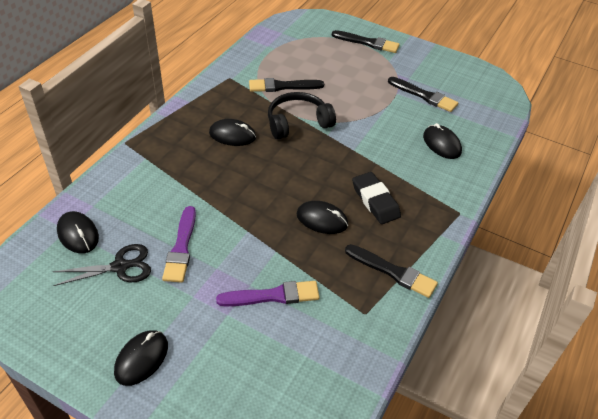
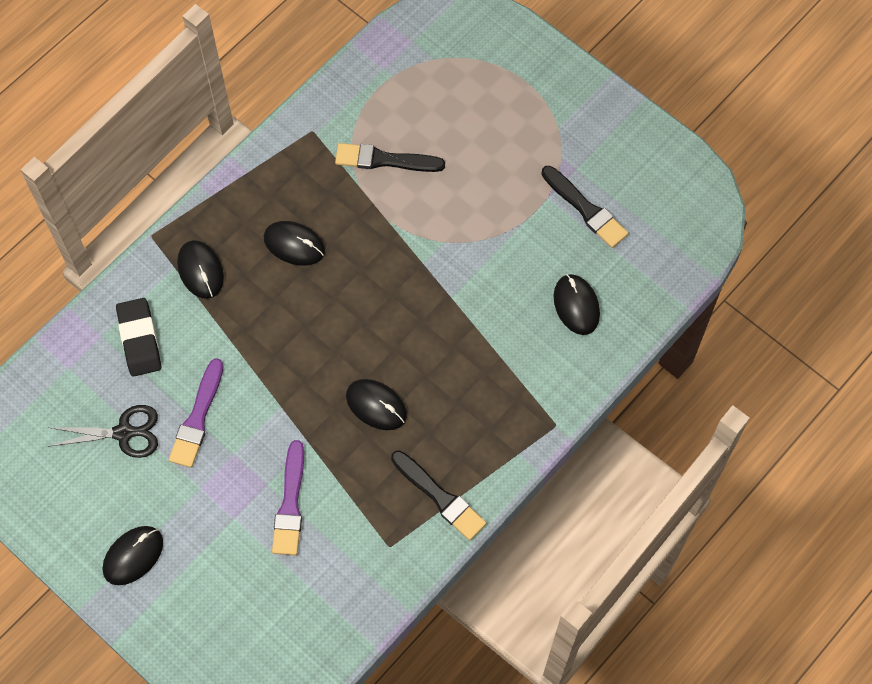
camera: 15 degrees right, 20 degrees up
black mouse [57,211,99,254] -> black mouse moved to [177,240,224,299]
purple brush [216,281,319,306] -> purple brush turned 90 degrees clockwise [272,440,304,555]
black headphones [268,92,336,139] -> none
black brush [332,30,400,53] -> none
black eraser [352,172,401,224] -> black eraser moved to [116,298,161,377]

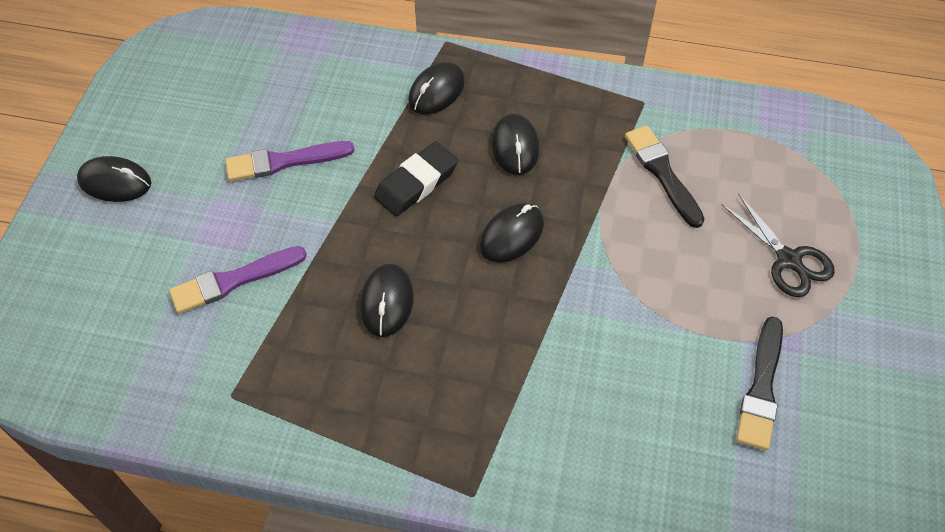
camera: 60 degrees right, 10 degrees down
black scissors [48,405,158,458] -> black scissors moved to [722,193,835,297]
black eraser [116,298,161,377] -> black eraser moved to [374,142,458,216]
black brush [391,450,486,540] -> none
black mouse [554,274,600,335] -> black mouse moved to [480,203,544,262]

